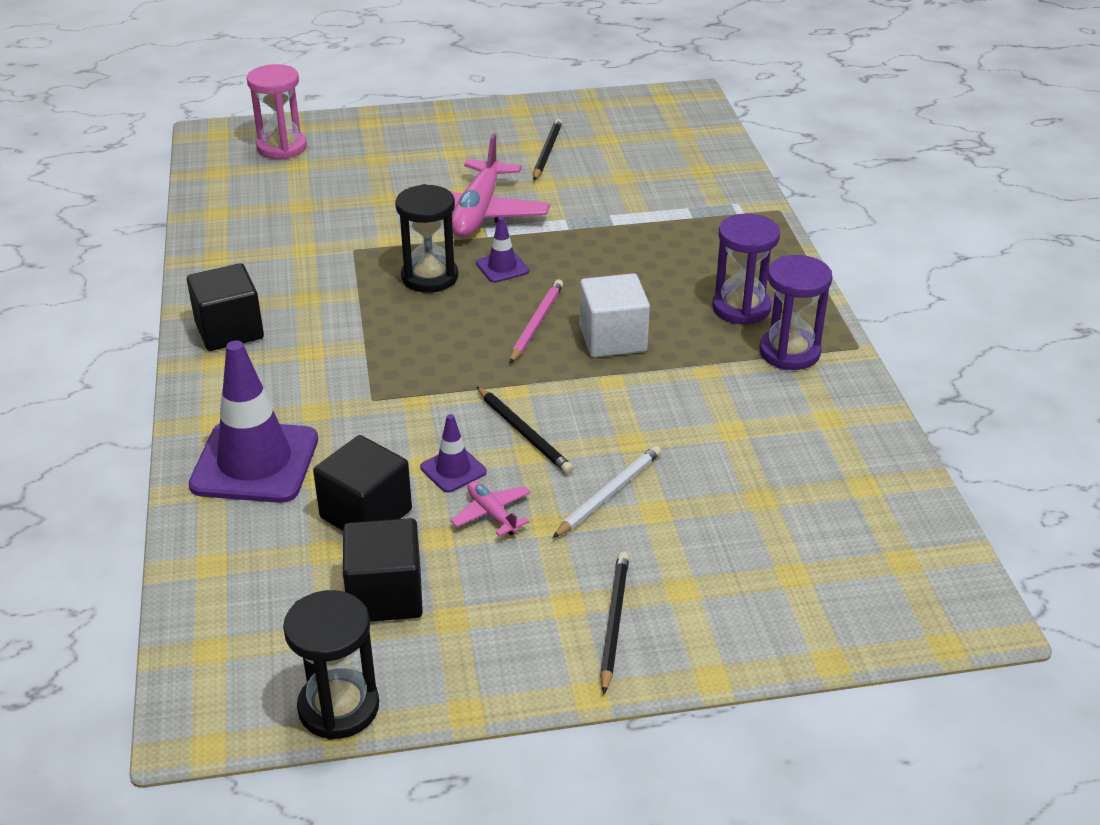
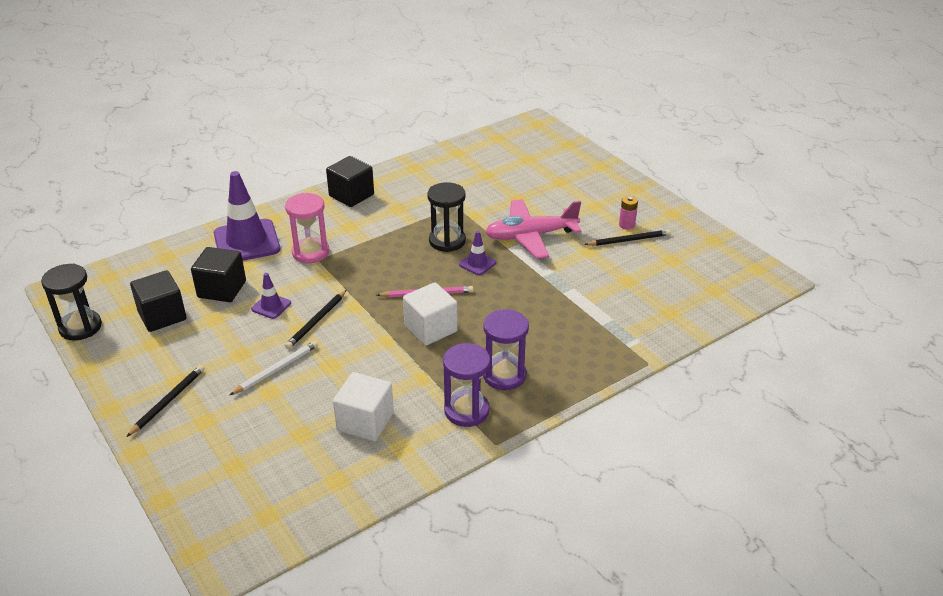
camera: 65 degrees right, 0 degrees up
pink hourglass [247,64,307,159] -> pink hourglass moved to [285,193,329,263]
pink plane [450,481,531,536] -> none
white pencil [552,446,661,538] -> white pencil turned 60 degrees counterclockwise [230,341,318,395]
black pencil [600,552,629,695] -> black pencil turned 45 degrees counterclockwise [127,365,205,437]
none -> white cube [333,372,394,441]
none -> pink battery [619,196,638,230]

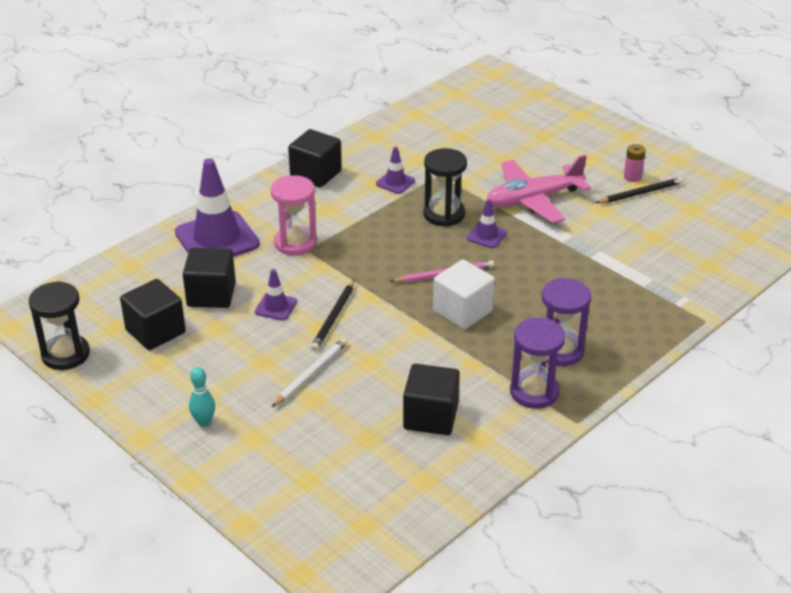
camera: 10 degrees left, 0 degrees up
black pencil [127,365,205,437] -> turquoise bowling pin [189,367,215,427]
white cube [333,372,394,441] -> black cube [403,364,460,435]
none -> purple traffic cone [376,147,415,194]

